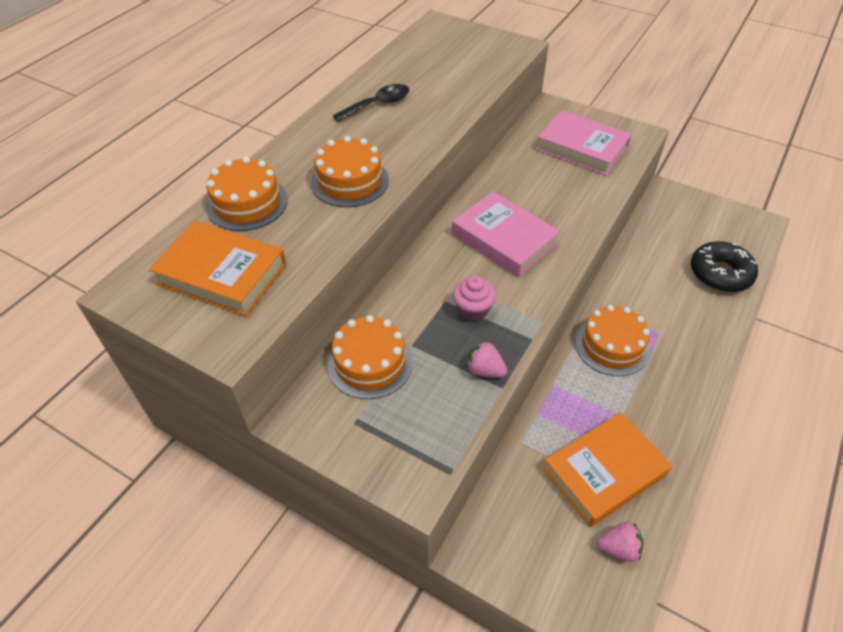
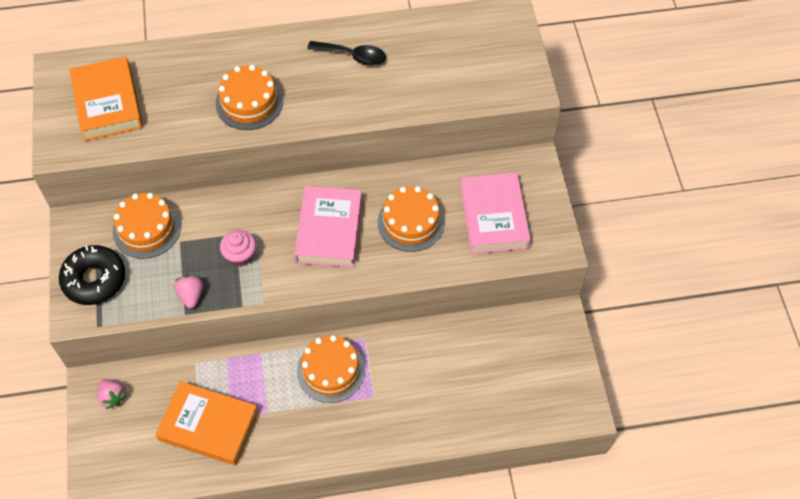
camera: 50 degrees right, 10 degrees up
orange cake [206,157,288,231] -> orange cake moved to [377,186,445,252]
pink strawberry [597,522,643,562] -> pink strawberry moved to [97,379,127,409]
black donut [691,241,758,292] -> black donut moved to [59,245,125,305]

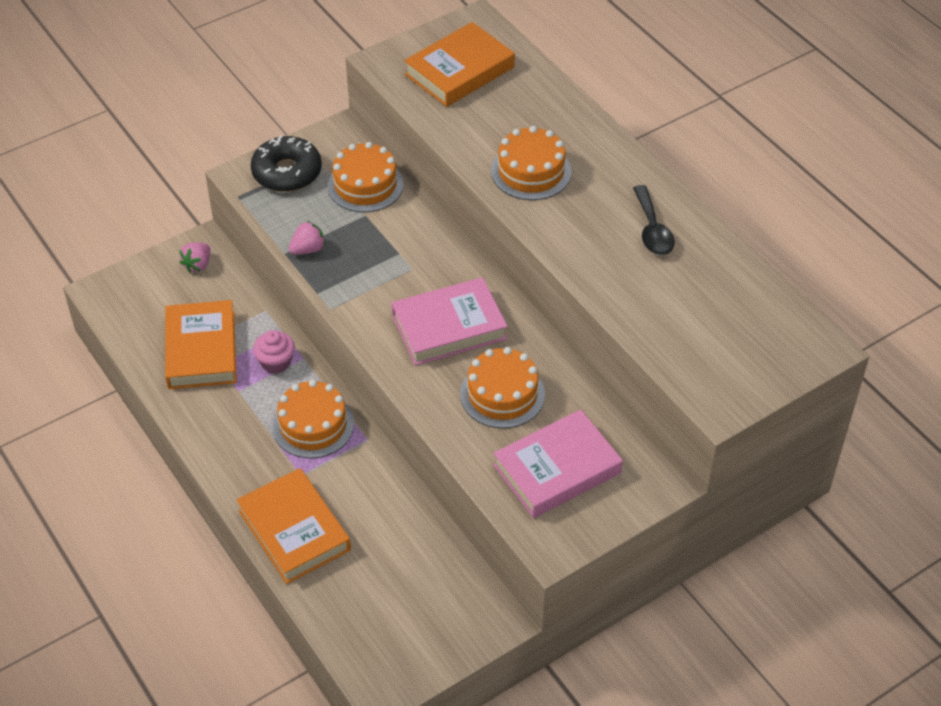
camera: 65 degrees right, 10 degrees down
pink cupcake [220,230,256,266] -> pink cupcake moved to [253,330,295,374]
none -> orange book [237,468,351,584]

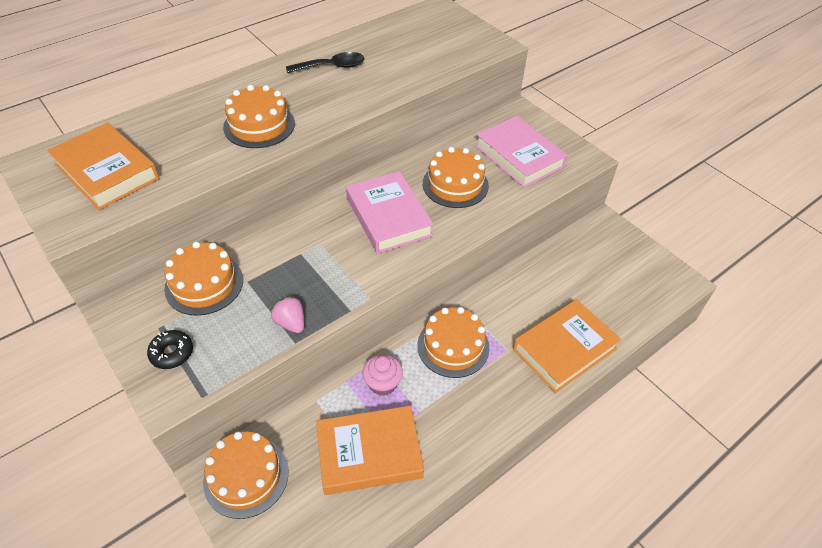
camera: 95 degrees left, 0 degrees up
pink strawberry [179,242,210,273] -> orange cake [203,431,289,519]
black donut [251,136,322,192] -> black donut [147,330,193,369], size x0.56

